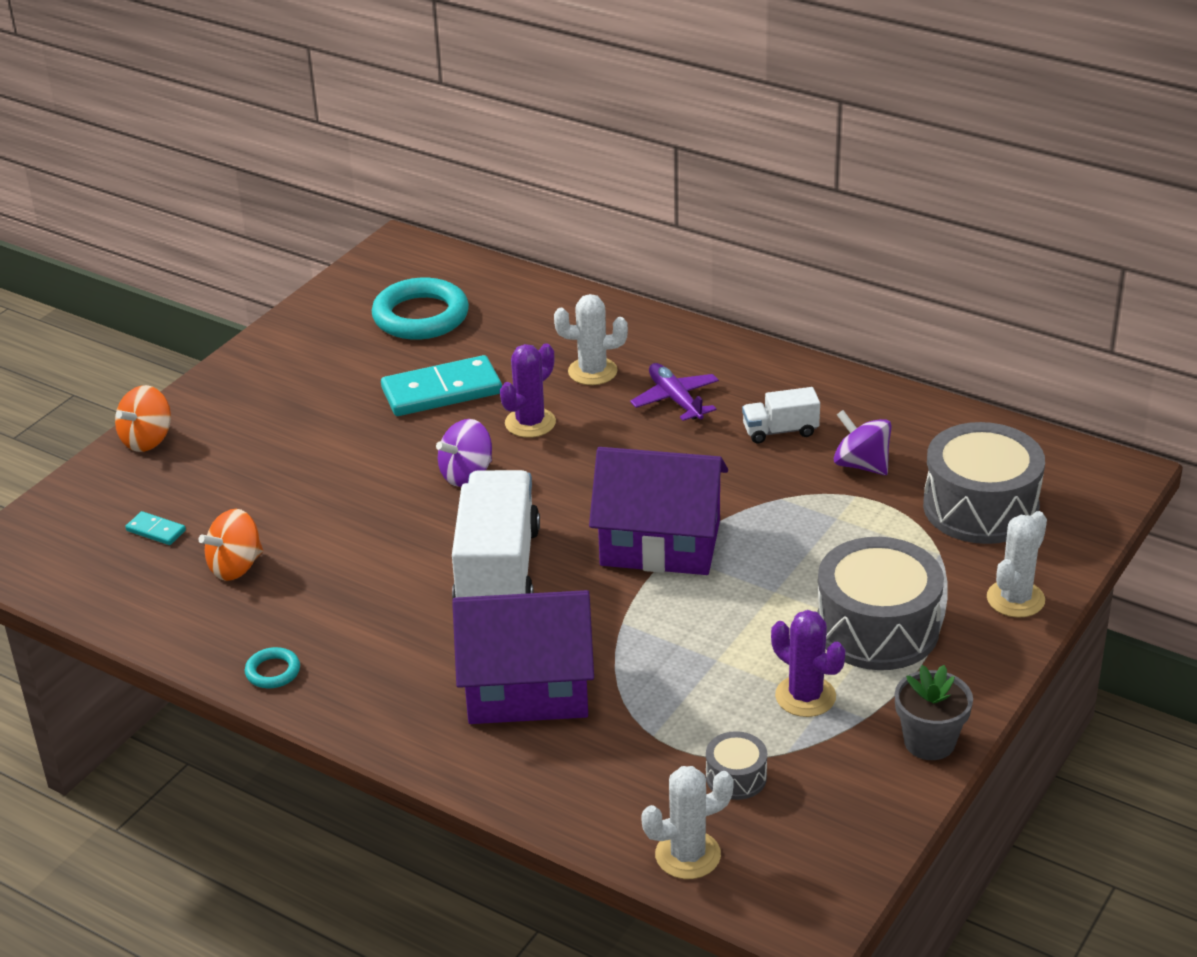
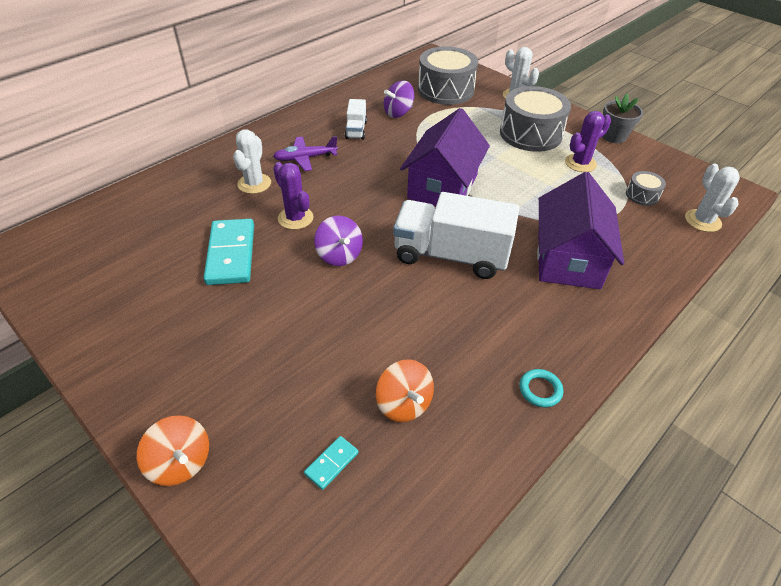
camera: 80 degrees left, 10 degrees up
turquoise ring [372,278,469,340] -> none

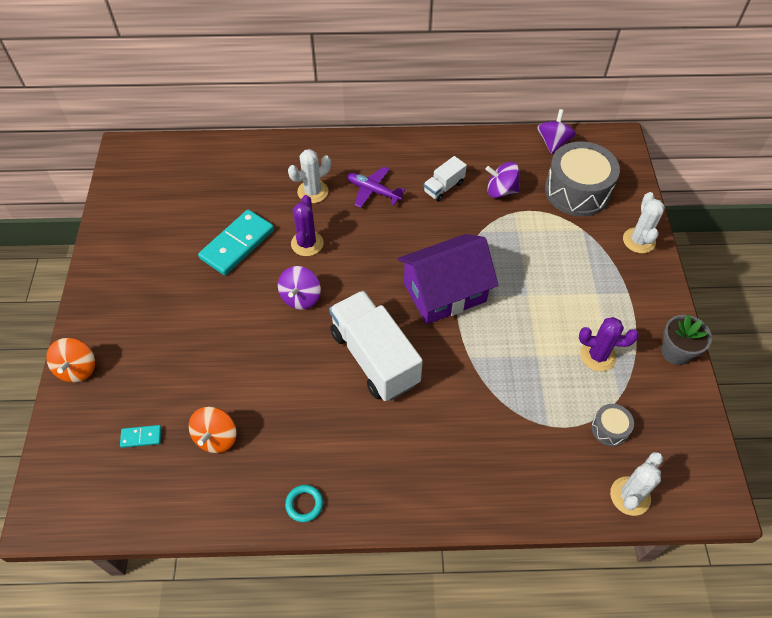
camera: 45 degrees right, 10 degrees up
grey drum [500,86,571,152] -> none
purple house [537,172,624,289] -> none
none -> purple spinning top [537,109,576,154]

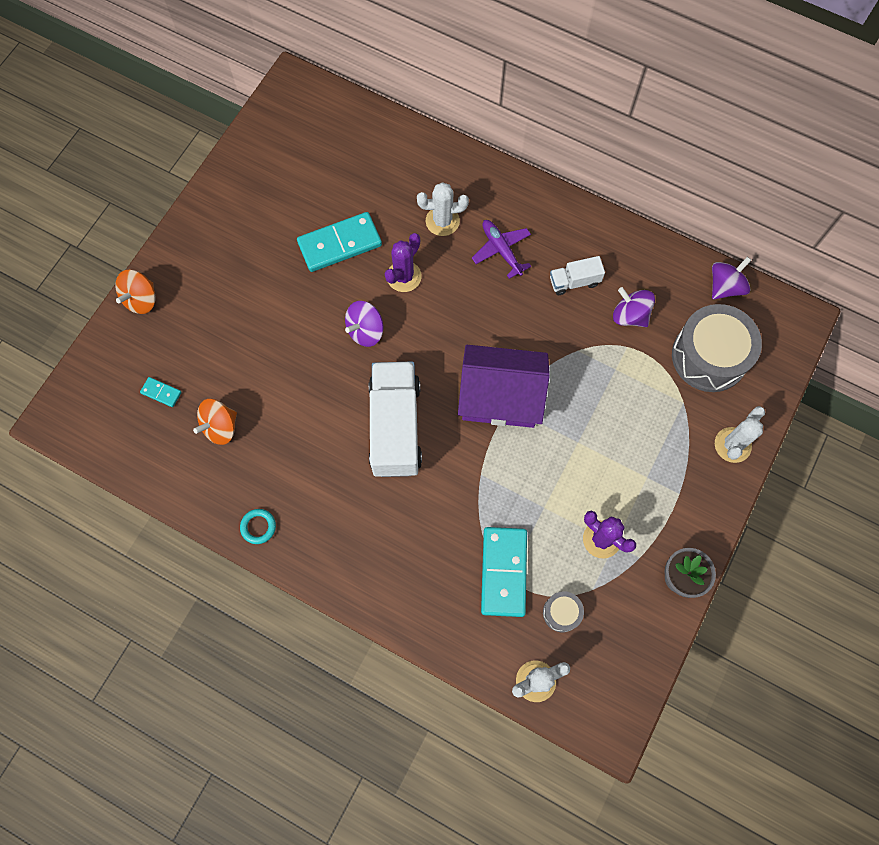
camera: 30 degrees right, 15 degrees up
none -> turquoise domino [481,527,527,617]

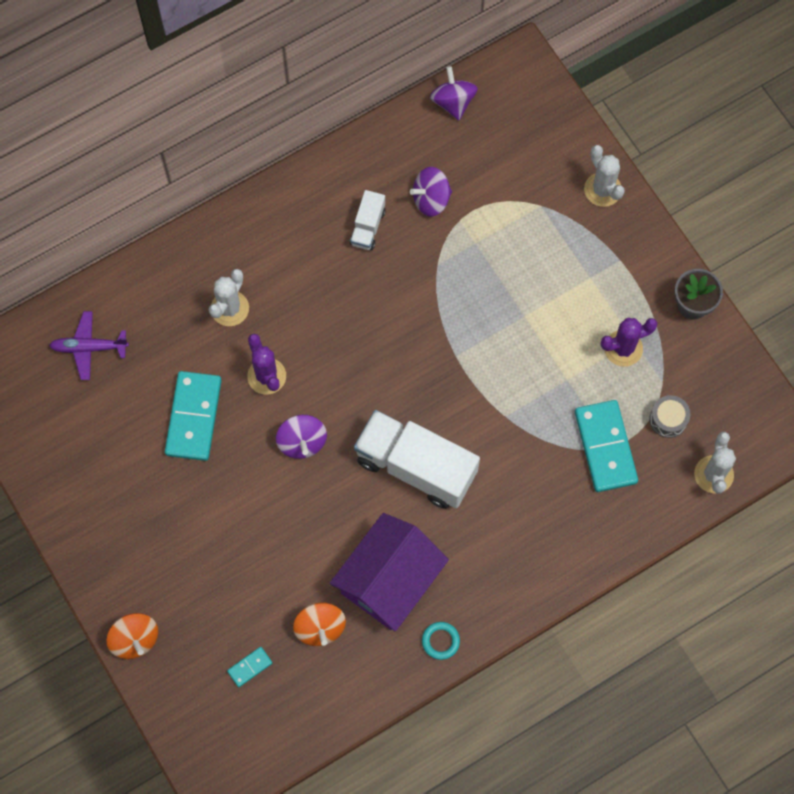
camera: 60 degrees left, 0 degrees up
purple house [458,345,550,428] -> purple house moved to [330,513,449,631]
purple plane [472,220,531,279] -> purple plane moved to [49,311,129,380]
turquoise domino [481,527,527,617] -> turquoise domino turned 45 degrees clockwise [575,400,638,492]
grey drum [672,304,762,392] -> none

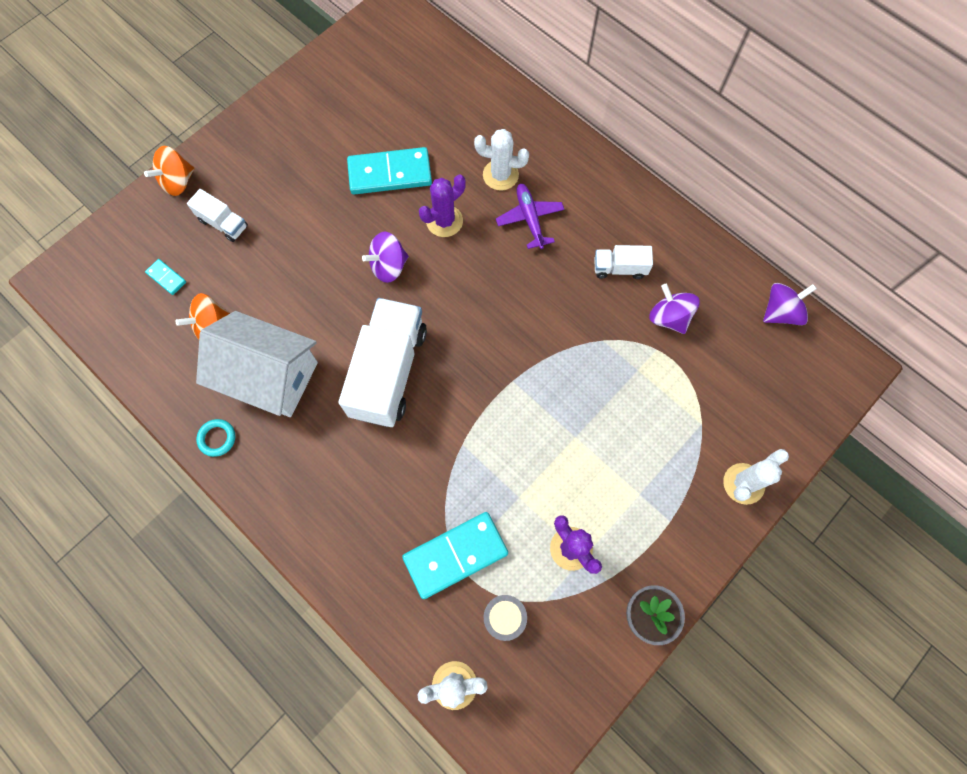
camera: 75 degrees right, 0 degrees up
purple plane [49,311,129,380] -> purple plane moved to [496,184,564,249]
purple house [330,513,449,631] -> white house [196,311,318,417]
none -> white truck [187,189,248,242]

